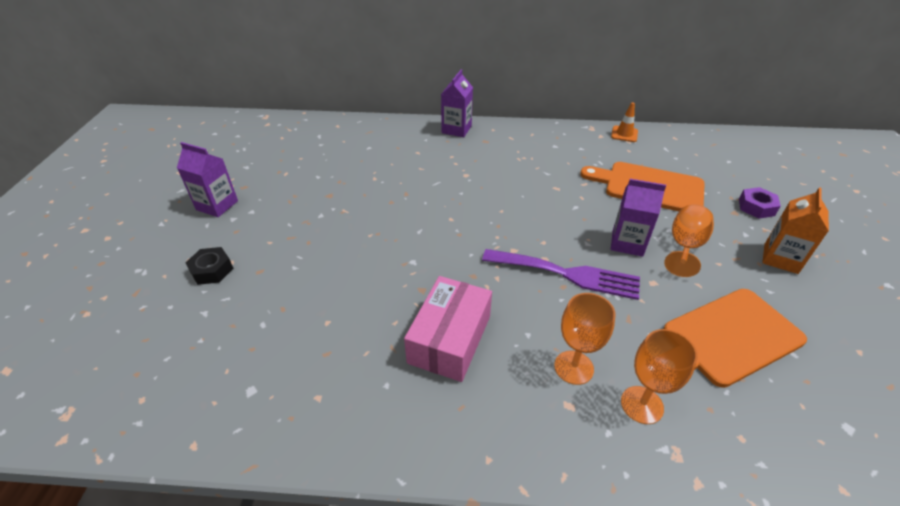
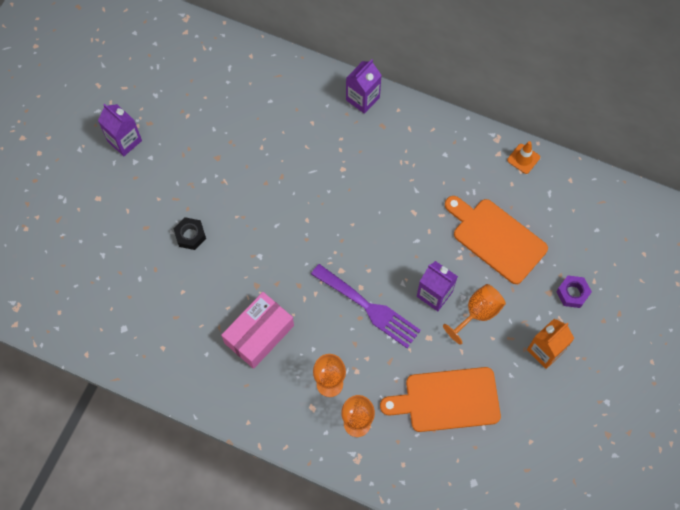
camera: 20 degrees right, 25 degrees up
black nut [185,247,233,285] -> black nut moved to [173,217,206,250]

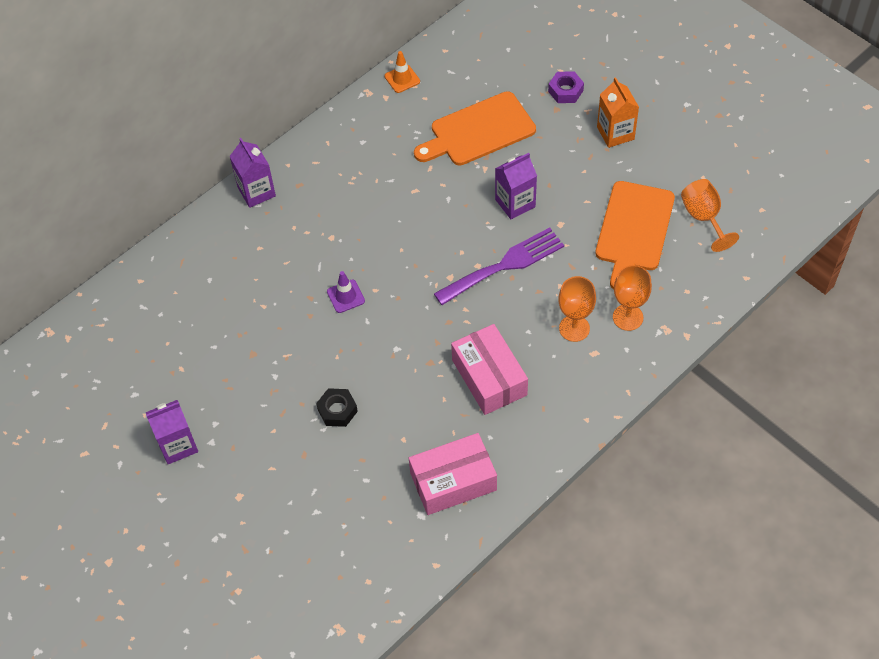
camera: 65 degrees left, 10 degrees down
orange goblet [443,284,506,345] -> orange goblet moved to [681,179,739,252]
none -> purple traffic cone [327,271,365,313]
none -> pink box [409,433,497,515]

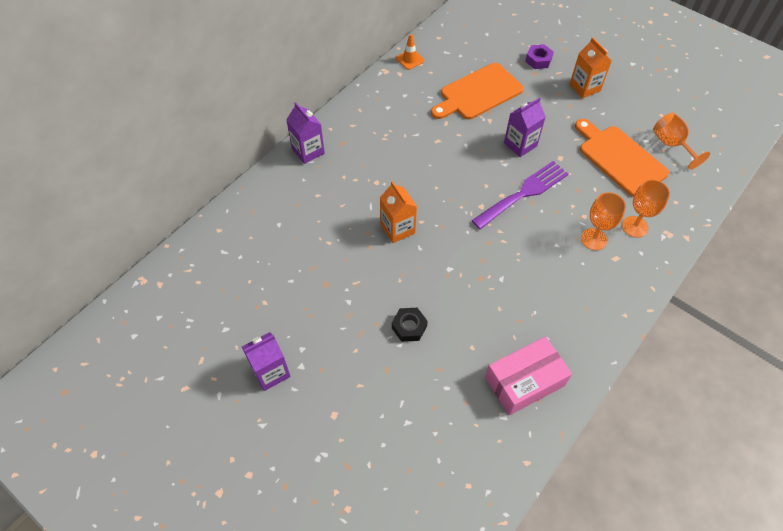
camera: 10 degrees left, 0 degrees up
purple traffic cone [327,271,365,313] -> orange carton [380,181,417,243]
pink box [451,324,528,415] -> none
orange cutting board [595,181,675,290] -> orange cutting board turned 135 degrees clockwise [575,119,669,197]

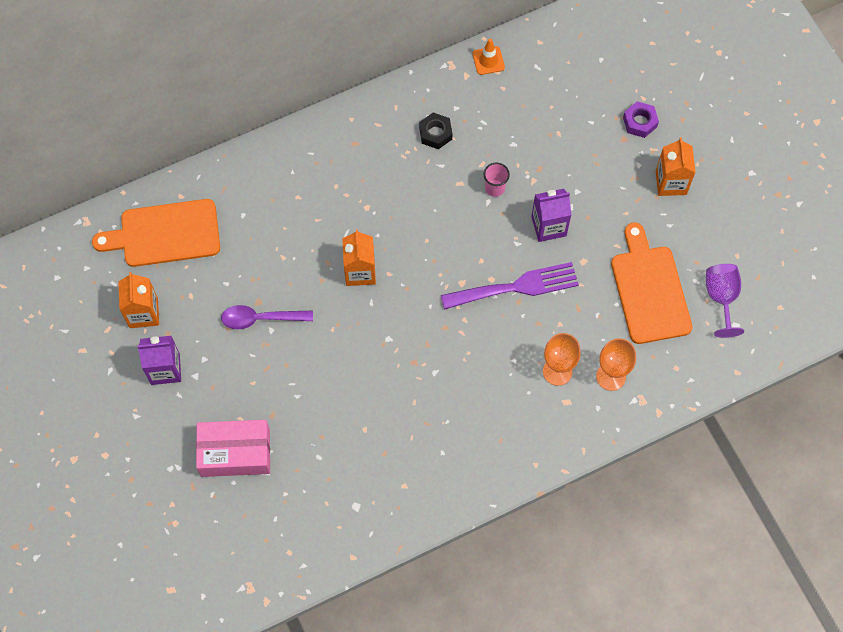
camera: 25 degrees right, 10 degrees up
purple carton [286,102,325,164] -> none
black nut [392,308,428,342] -> black nut moved to [419,112,452,149]
orange cutting board [431,63,524,119] -> orange cutting board moved to [92,199,220,267]
pink box [485,336,572,415] -> pink box moved to [196,420,270,477]
orange goblet [653,112,710,170] -> purple goblet [706,264,744,338]
none -> orange carton [118,272,159,328]
none -> purple spoon [221,305,313,329]
none -> pink cup [484,163,510,197]

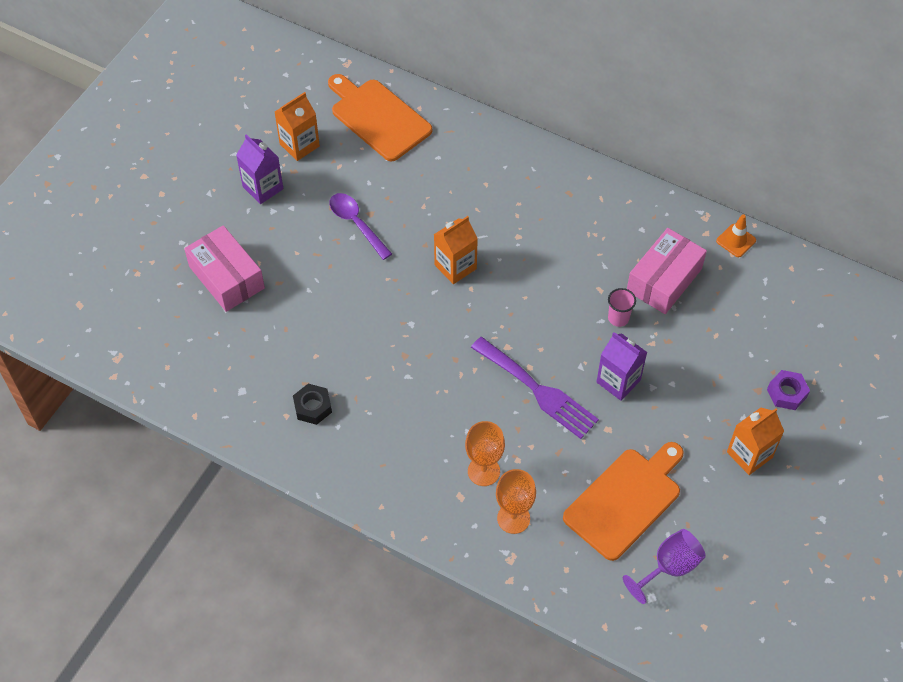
camera: 55 degrees right, 10 degrees down
black nut [419,112,452,149] -> black nut moved to [293,384,332,425]
none -> pink box [627,228,707,314]

